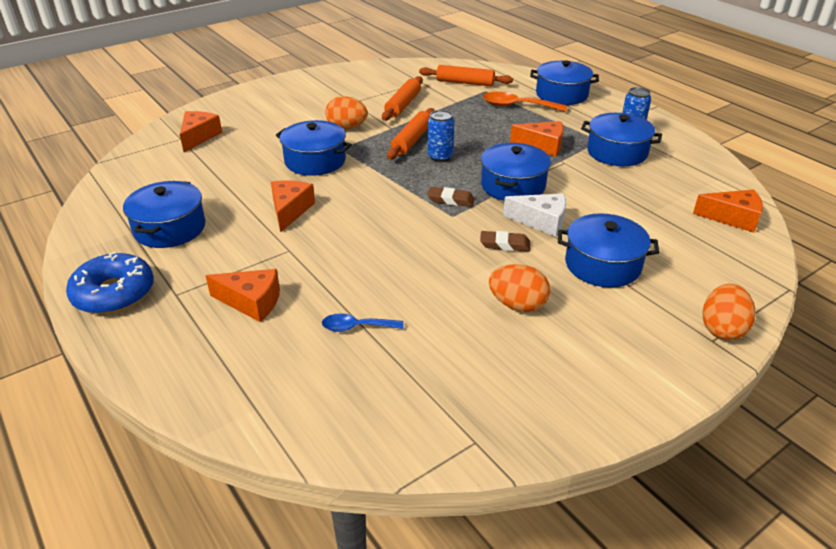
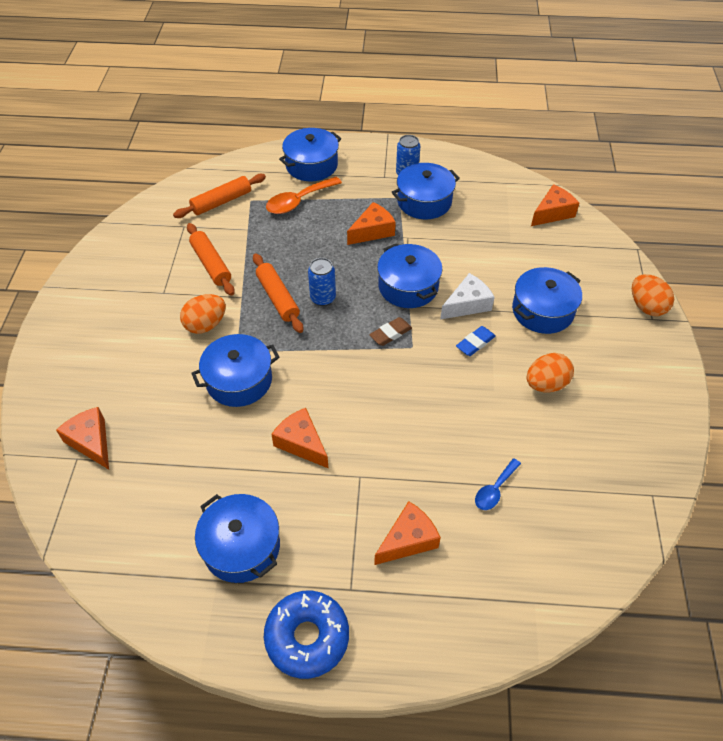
camera: 50 degrees left, 15 degrees up
brown eraser [480,231,531,252] -> blue eraser [456,326,496,356]

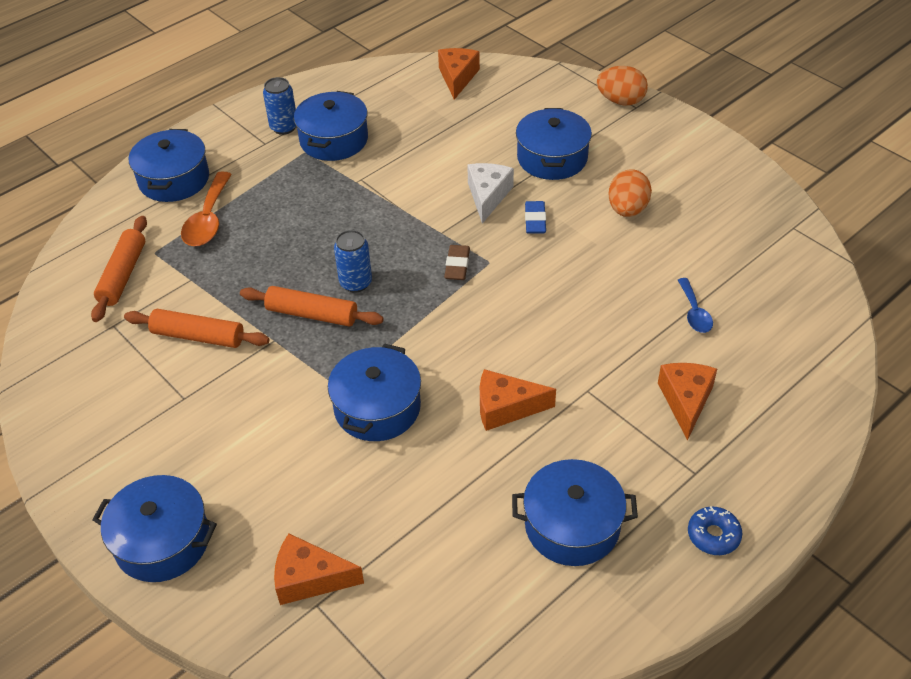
camera: 45 degrees left, 5 degrees down
orange egg [180,294,226,334] -> none
blue donut [264,591,349,679] -> blue donut [688,506,742,555], size x0.55
orange cheese [347,202,396,245] -> none
blue pot [377,243,442,308] -> blue pot moved to [92,475,217,582]

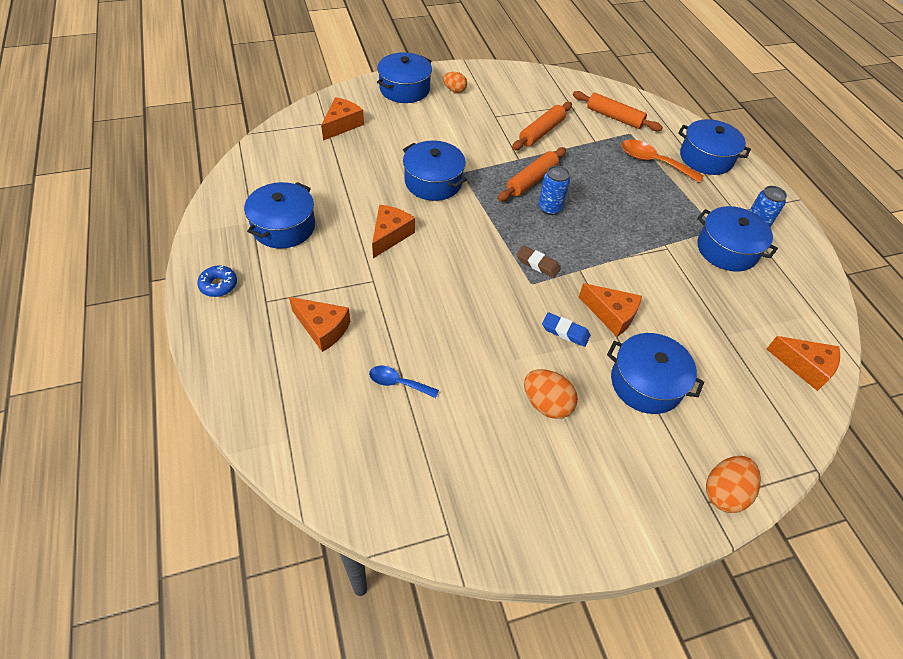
camera: 110 degrees right, 5 degrees up
white cheese [467,163,514,224] -> orange cheese [579,283,642,337]
none -> orange egg [443,72,467,93]

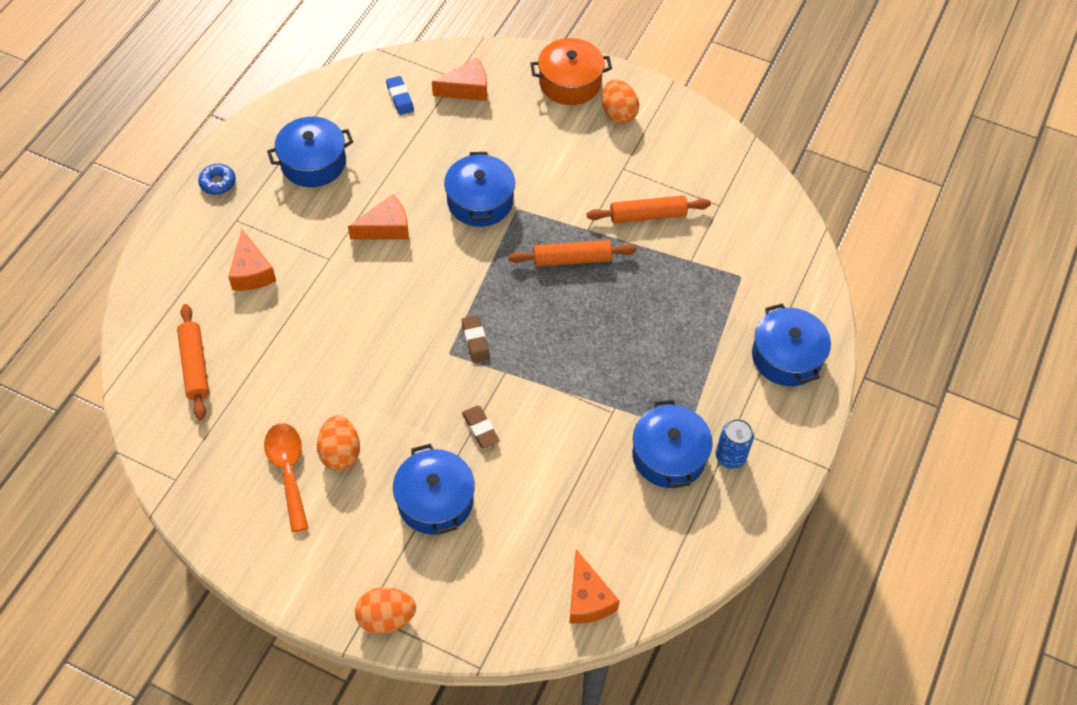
camera: 45 degrees right, 5 degrees up
blue spoon [369,366,439,398] -> none
blue pot [377,52,432,103] -> orange pot [530,38,612,105]
orange egg [443,72,467,93] -> orange egg [602,79,639,124], size x1.51
blue can [538,166,570,215] -> none
blue eraser [542,312,590,347] -> blue eraser moved to [386,76,414,115]
orange rolling pin [573,91,663,131] -> orange rolling pin moved to [177,304,209,420]
orange cheese [579,283,642,337] -> brown eraser [462,405,500,449]
orange spoon [621,140,704,183] -> orange spoon moved to [264,423,308,532]

